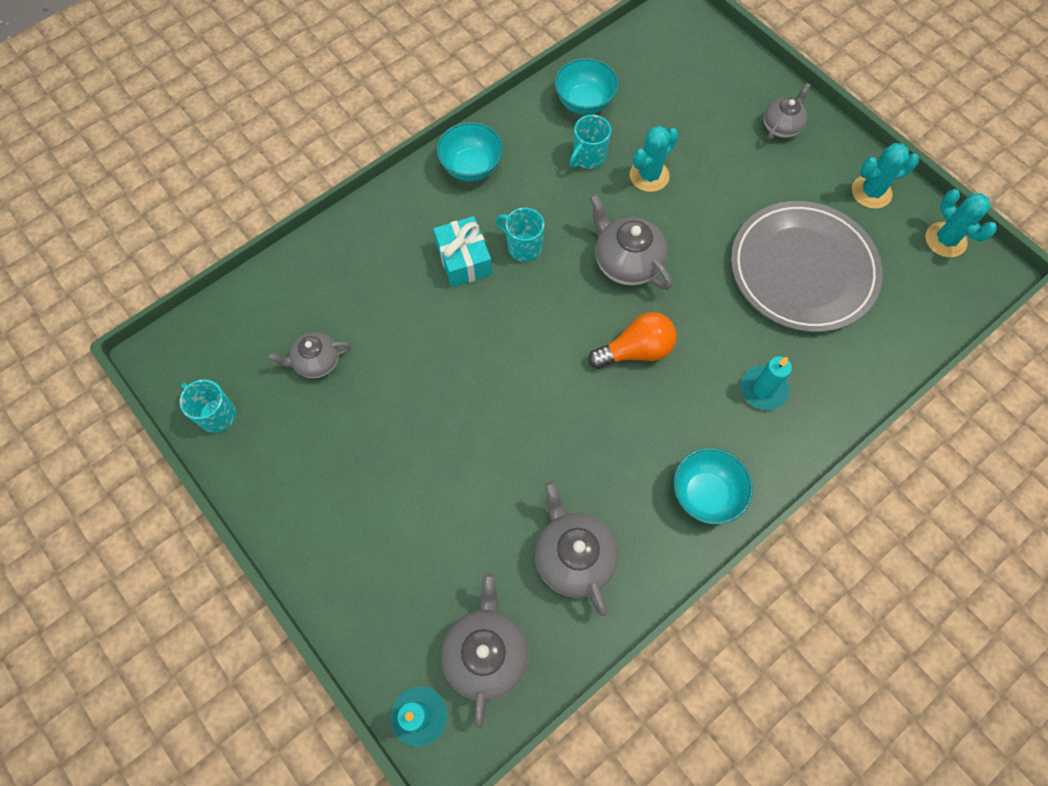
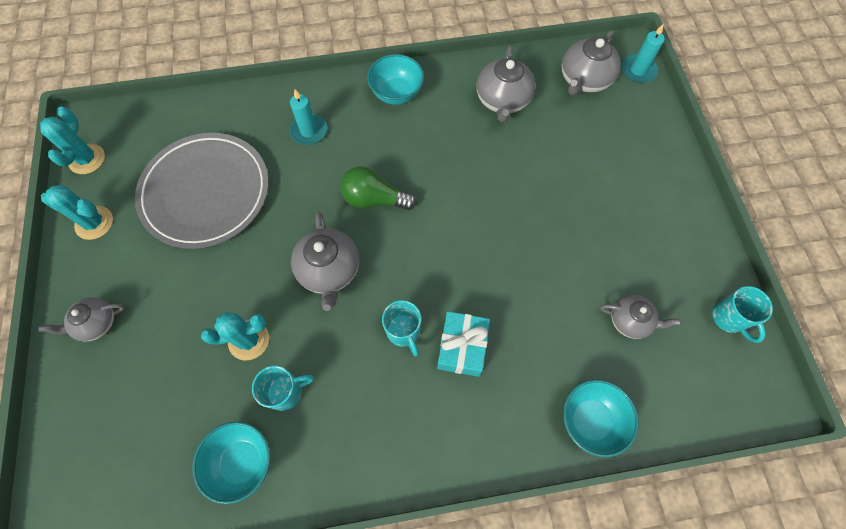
camera: 150 degrees left, 0 degrees up
turquoise bowl [437,122,503,182] -> turquoise bowl moved to [563,380,639,457]
orange light bulb [588,312,677,369] -> green light bulb [340,166,417,210]

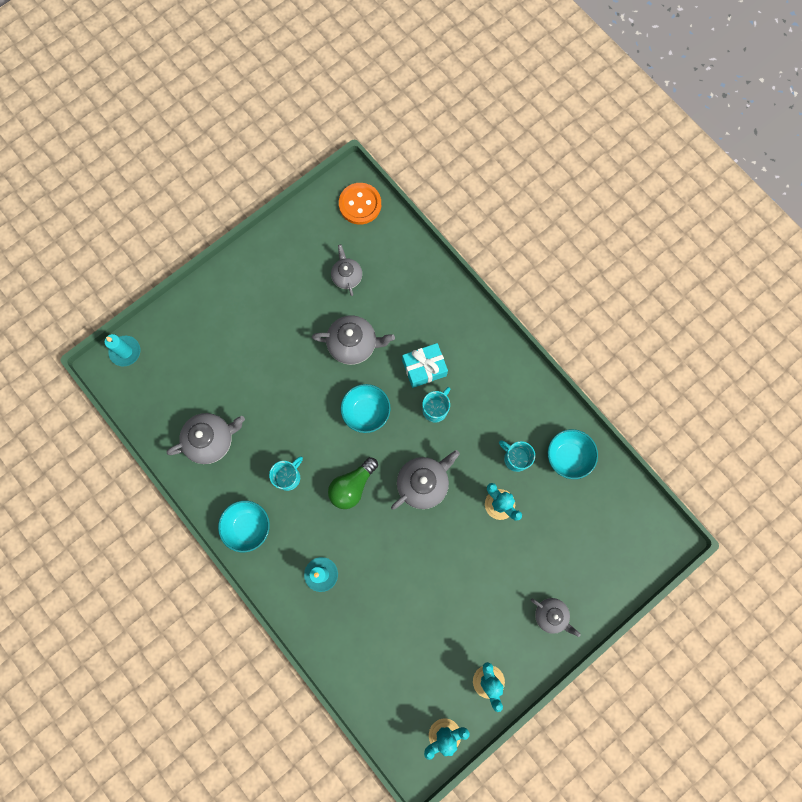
camera: 120 degrees left, 10 degrees up
grey plate [135,133,269,249] -> none
green light bulb [340,166,417,210] -> green light bulb turned 60 degrees clockwise [328,457,378,509]
grey teapot [561,30,621,96] -> grey teapot moved to [312,315,395,365]
turquoise bowl [563,380,639,457] -> turquoise bowl moved to [341,384,391,433]
turquoise mug [712,286,773,343] -> turquoise mug moved to [269,456,303,491]
none -> orange button [339,183,381,225]

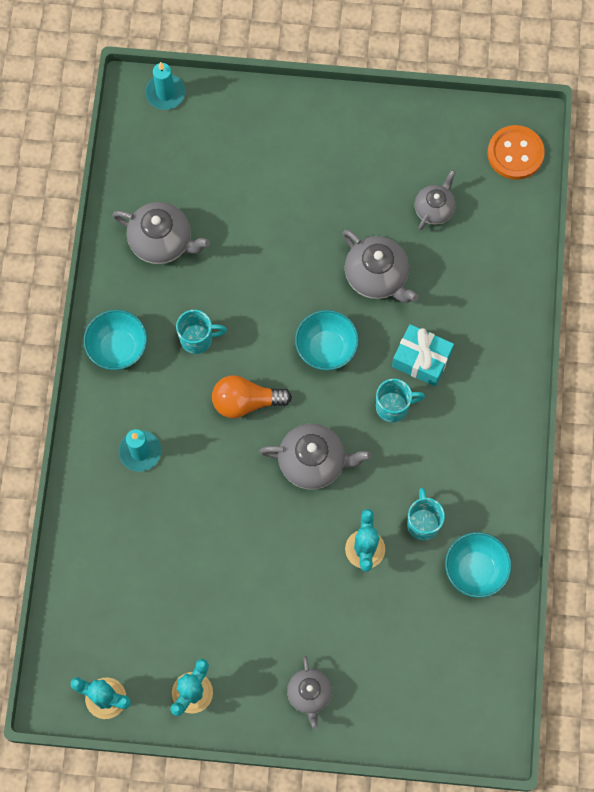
camera: 45 degrees right, 5 degrees down
green light bulb [328,457,378,509] -> orange light bulb [212,375,292,418]

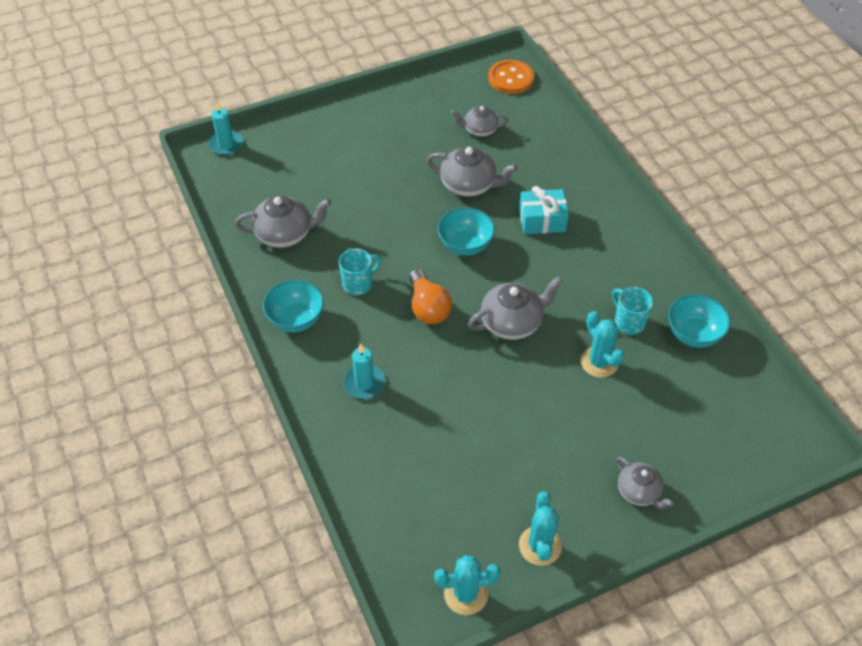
camera: 30 degrees left, 20 degrees down
orange light bulb [212,375,292,418] -> orange light bulb turned 75 degrees counterclockwise [409,269,452,324]
turquoise mug [376,379,425,422] -> none
grey teapot [415,170,456,230] -> grey teapot turned 90 degrees counterclockwise [451,106,508,137]

